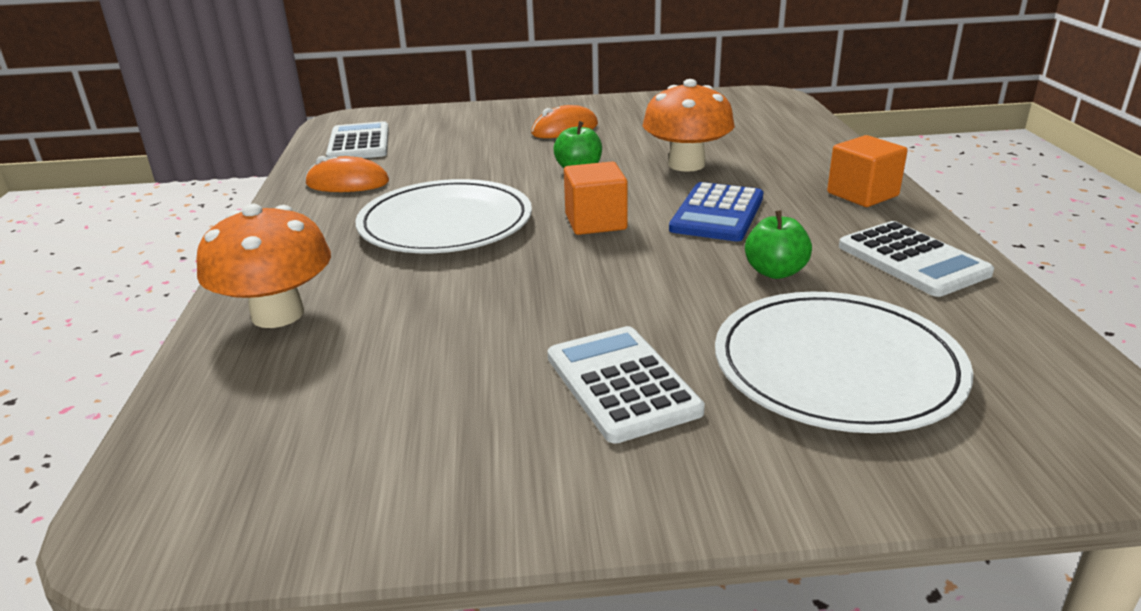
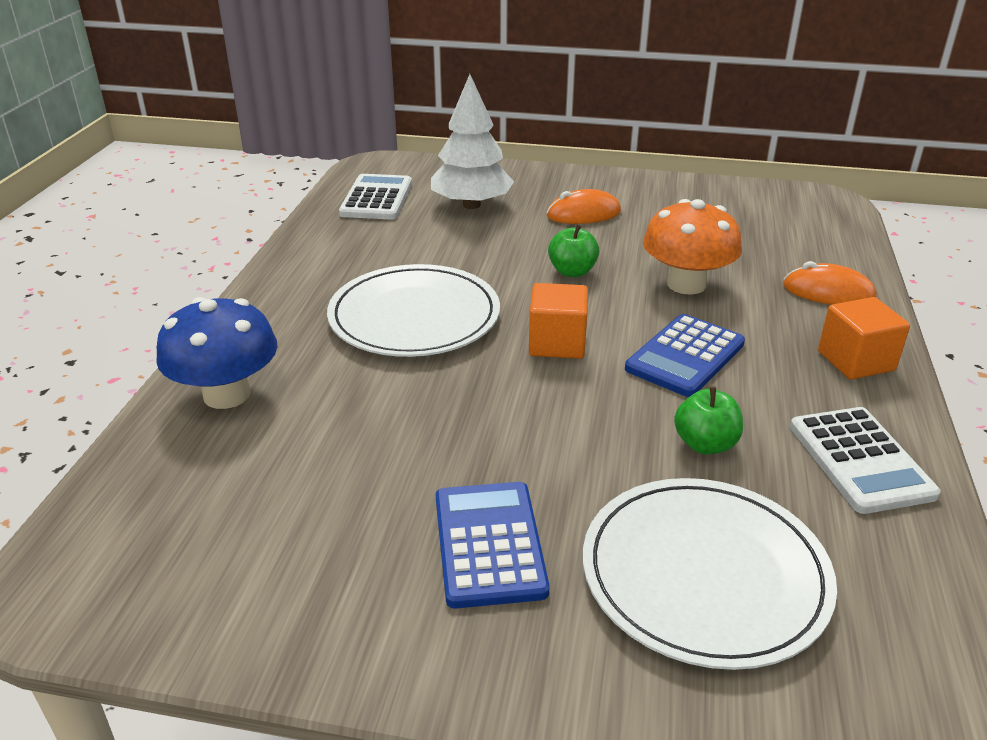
camera: 15 degrees right, 5 degrees up
orange mushroom [196,204,331,328] -> blue mushroom [156,297,277,409]
orange mouse [305,156,389,192] -> orange mouse moved to [783,261,877,305]
white calculator [547,326,705,444] -> blue calculator [436,482,550,609]
none -> white tree [431,74,514,209]

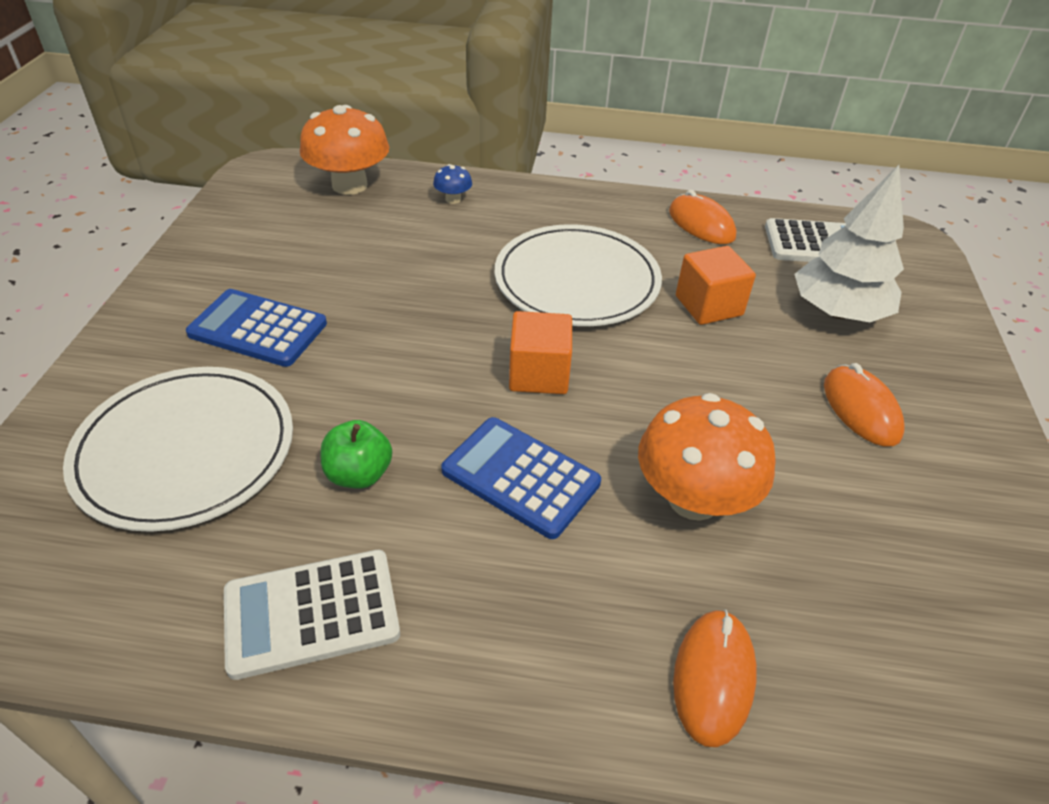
camera: 85 degrees right, 10 degrees up
blue mushroom [156,297,277,409] -> blue mushroom [433,164,472,204], size x0.45
blue calculator [436,482,550,609] -> blue calculator turned 150 degrees counterclockwise [186,289,327,367]
green apple [548,224,599,277] -> none
orange cube [818,297,910,380] -> orange cube moved to [676,246,756,325]
none -> orange mushroom [300,105,389,195]
none -> orange mouse [669,190,736,244]

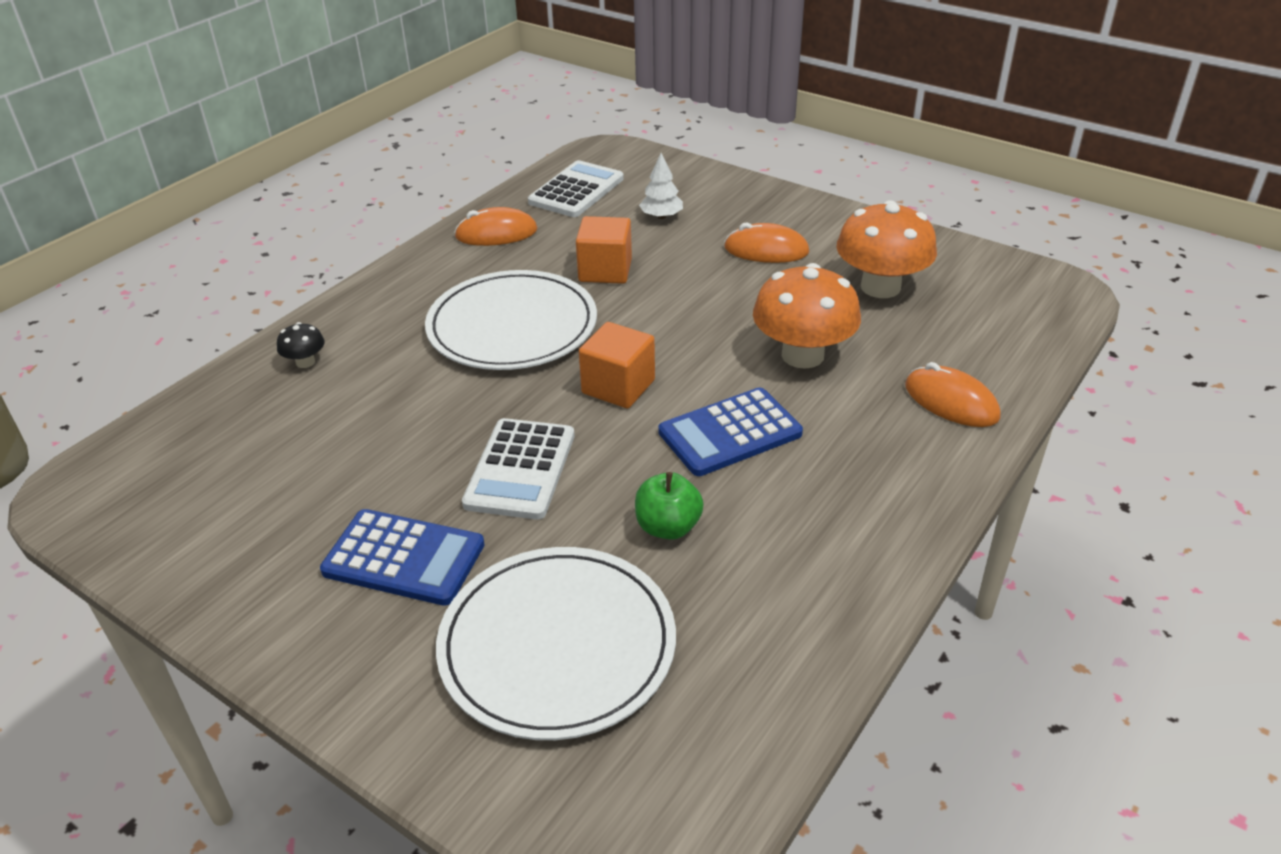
camera: 60 degrees left, 5 degrees down
blue calculator [186,289,327,367] -> blue calculator turned 120 degrees counterclockwise [320,509,485,606]
white calculator [224,550,400,680] -> white calculator moved to [462,418,575,520]
orange mushroom [300,105,389,195] -> orange mushroom moved to [836,200,937,298]
blue mushroom [433,164,472,204] -> black mushroom [277,322,325,368]
white tree [795,165,904,322] -> white tree [639,153,683,219], size x0.50

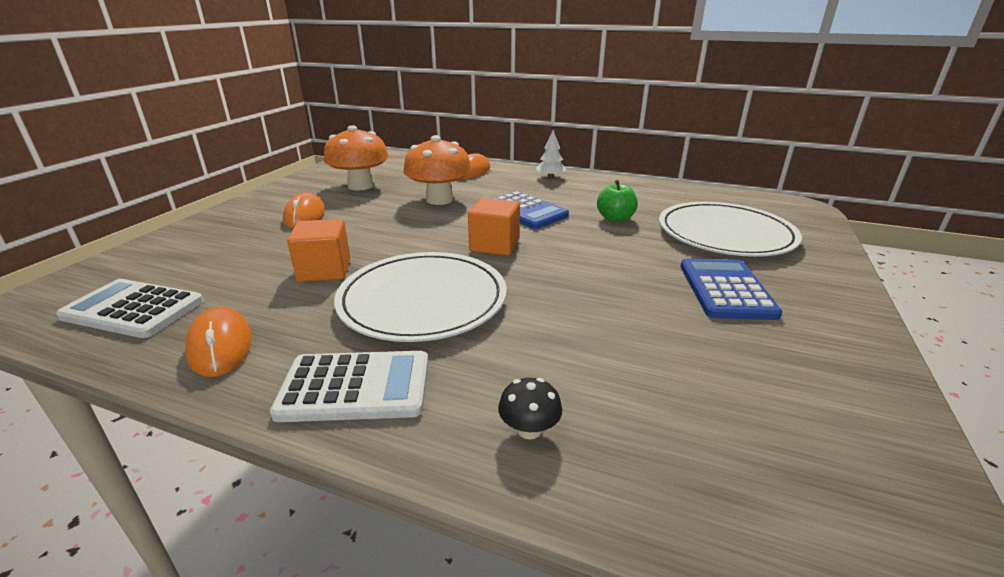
camera: 105 degrees left, 10 degrees down
white calculator [462,418,575,520] -> white calculator moved to [270,351,428,422]
white tree [639,153,683,219] -> white tree moved to [536,130,566,179]

